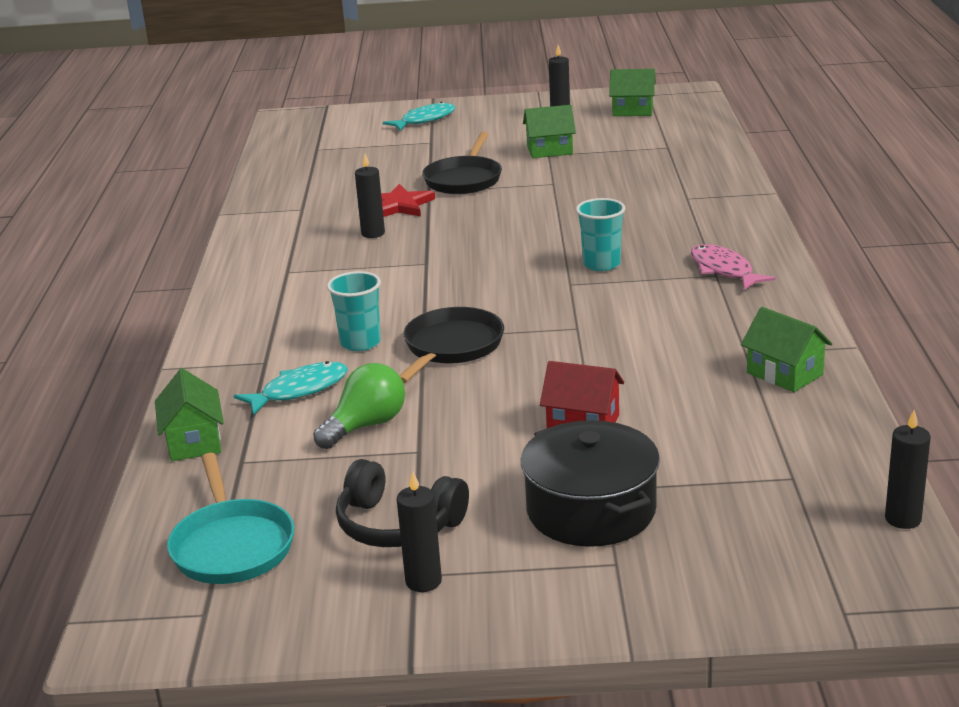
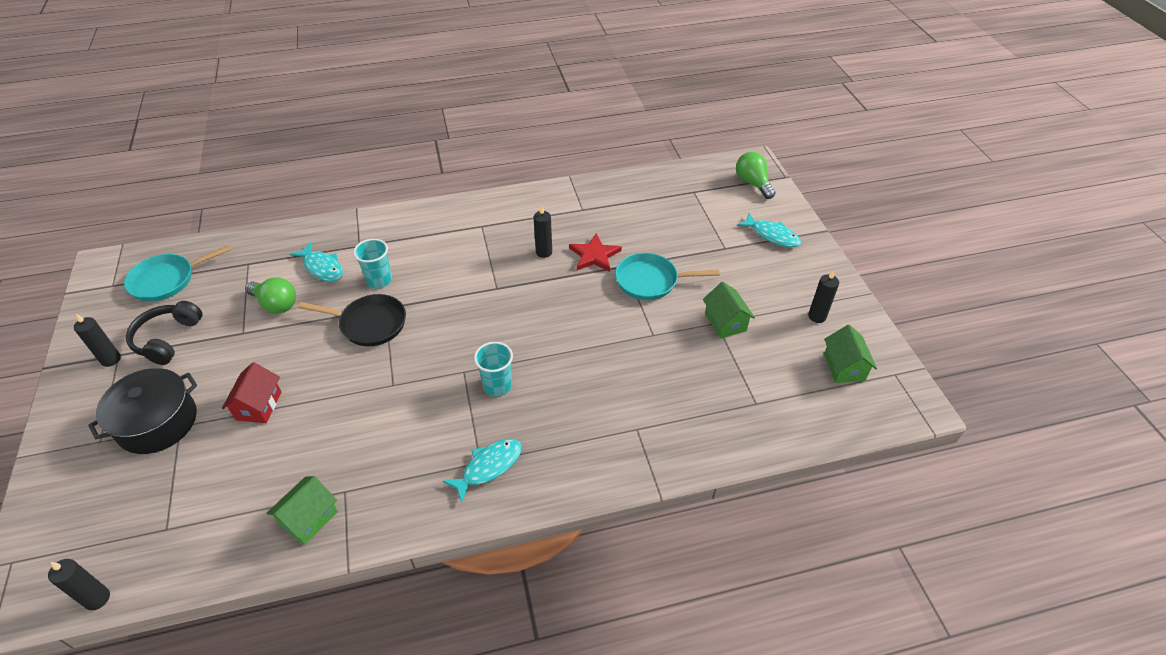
camera: 75 degrees right, 20 degrees up
green house [155,368,224,461] -> none
black pan [422,132,502,194] -> turquoise pan [615,253,720,300]
pink fish [691,244,775,290] -> turquoise fish [443,439,522,503]
none -> green light bulb [736,152,776,199]

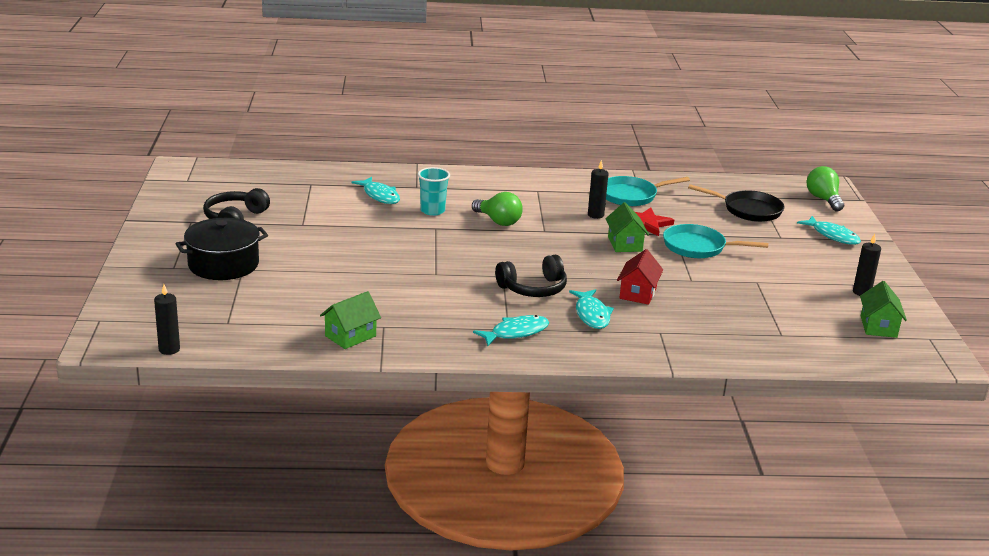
camera: 10 degrees right, 20 degrees down
black candle [74,314,121,367] -> none
turquoise pan [124,245,232,302] -> turquoise pan moved to [606,176,690,206]
red house [222,362,281,423] -> red house moved to [617,249,663,305]
green light bulb [245,277,296,314] -> green light bulb moved to [472,192,523,226]
black pan [298,294,406,346] -> black pan moved to [688,184,784,222]
turquoise cup [474,342,513,396] -> black headphones [495,255,567,297]
green house [703,282,755,338] -> green house moved to [606,202,649,252]
none -> turquoise fish [569,289,614,329]

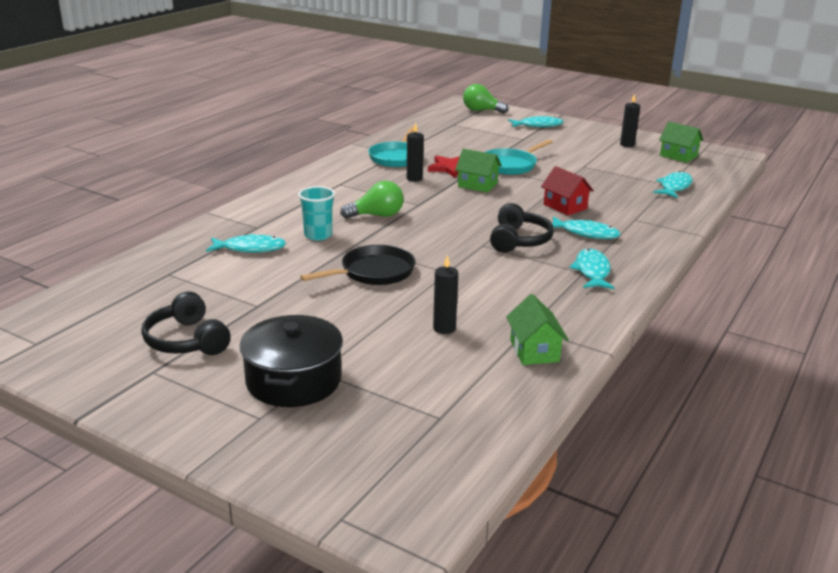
camera: 55 degrees left, 0 degrees up
black candle [154,285,180,355] -> black candle moved to [433,255,458,334]
black pan [688,184,784,222] -> black pan moved to [300,245,416,285]
none -> turquoise fish [653,171,692,198]

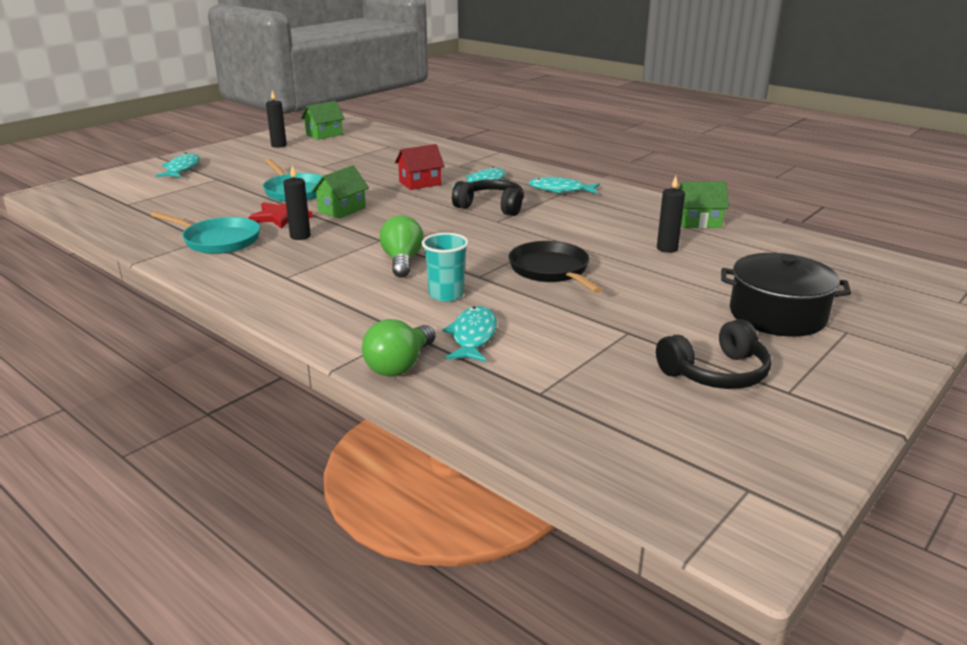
camera: 80 degrees left, 0 degrees up
green light bulb [463,84,508,113] -> green light bulb moved to [362,319,435,377]
turquoise fish [653,171,692,198] -> none

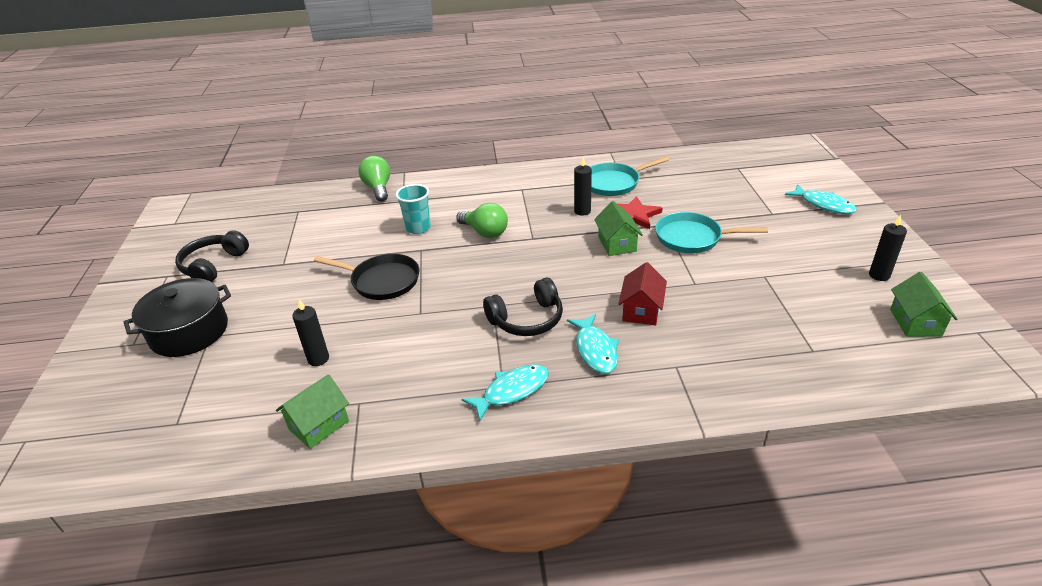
camera: 135 degrees right, 10 degrees up
turquoise fish [442,306,497,362] -> none

